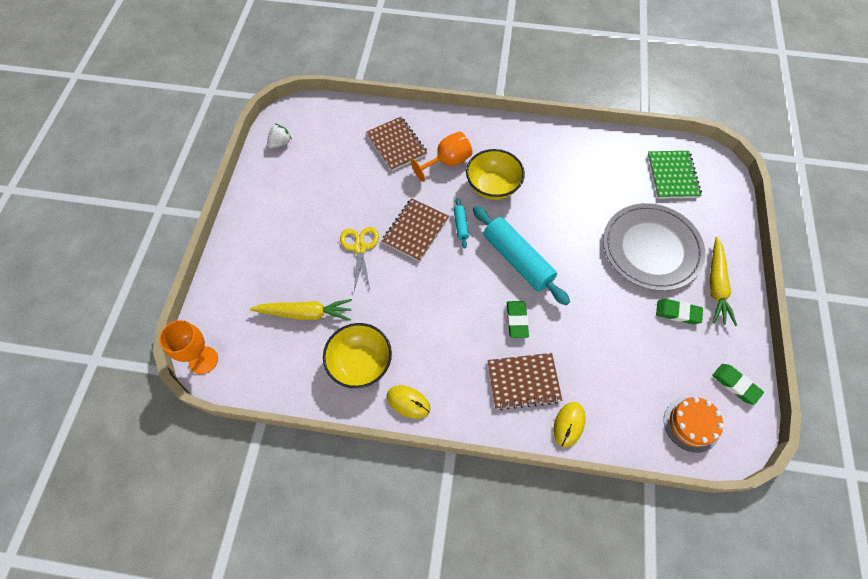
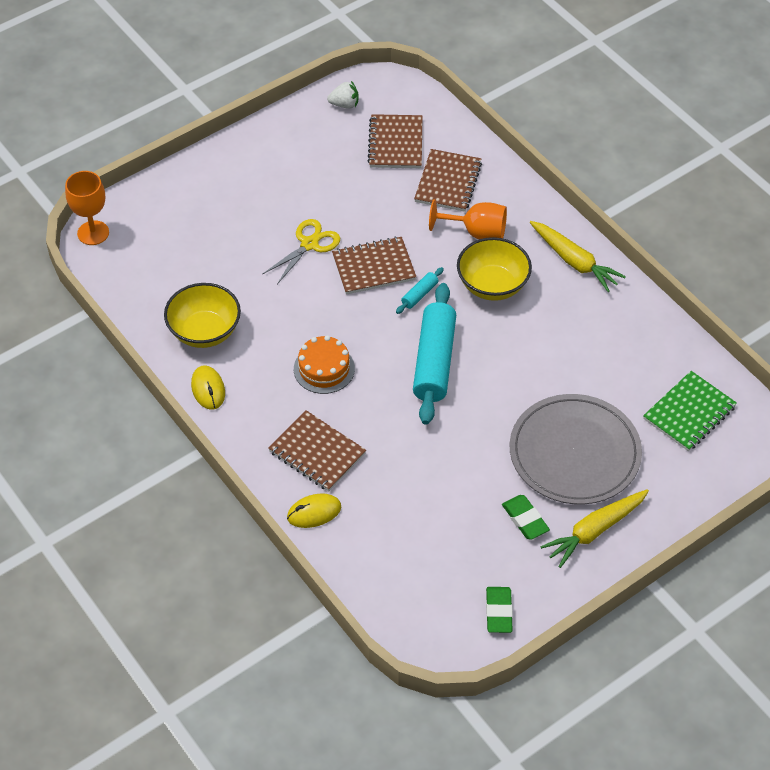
camera: 45 degrees right, 10 degrees down
yellow carrot [250,299,352,321] -> yellow carrot moved to [530,221,626,292]
green eraser [507,301,529,338] -> none
orange cake [664,397,724,453] -> orange cake moved to [294,335,355,394]
none -> brown notebook [368,114,423,168]

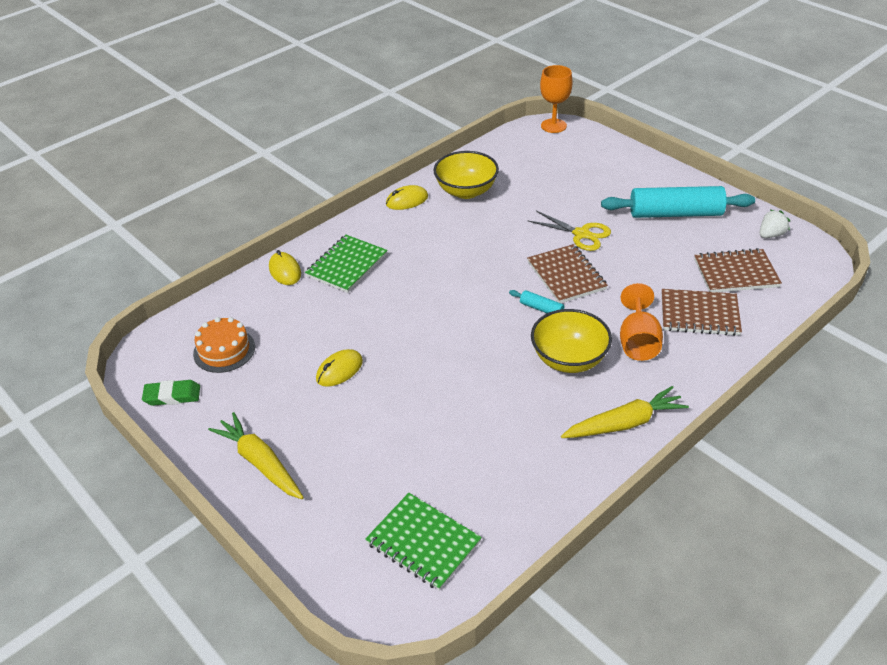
camera: 85 degrees right, 10 degrees down
brown notebook [268,410,366,491] -> green notebook [305,235,388,293]
orange cake [294,335,355,394] -> orange cake moved to [193,317,255,373]
white strawberry [327,81,359,109] -> white strawberry turned 120 degrees counterclockwise [760,210,790,238]
turquoise rolling pin [413,283,456,425] -> turquoise rolling pin moved to [601,186,755,218]
green eraser [502,495,550,540] -> none
grey plate [509,394,642,504] -> none
yellow carrot [530,221,626,292] -> yellow carrot turned 150 degrees counterclockwise [561,386,689,438]
none -> yellow mouse [316,349,363,387]

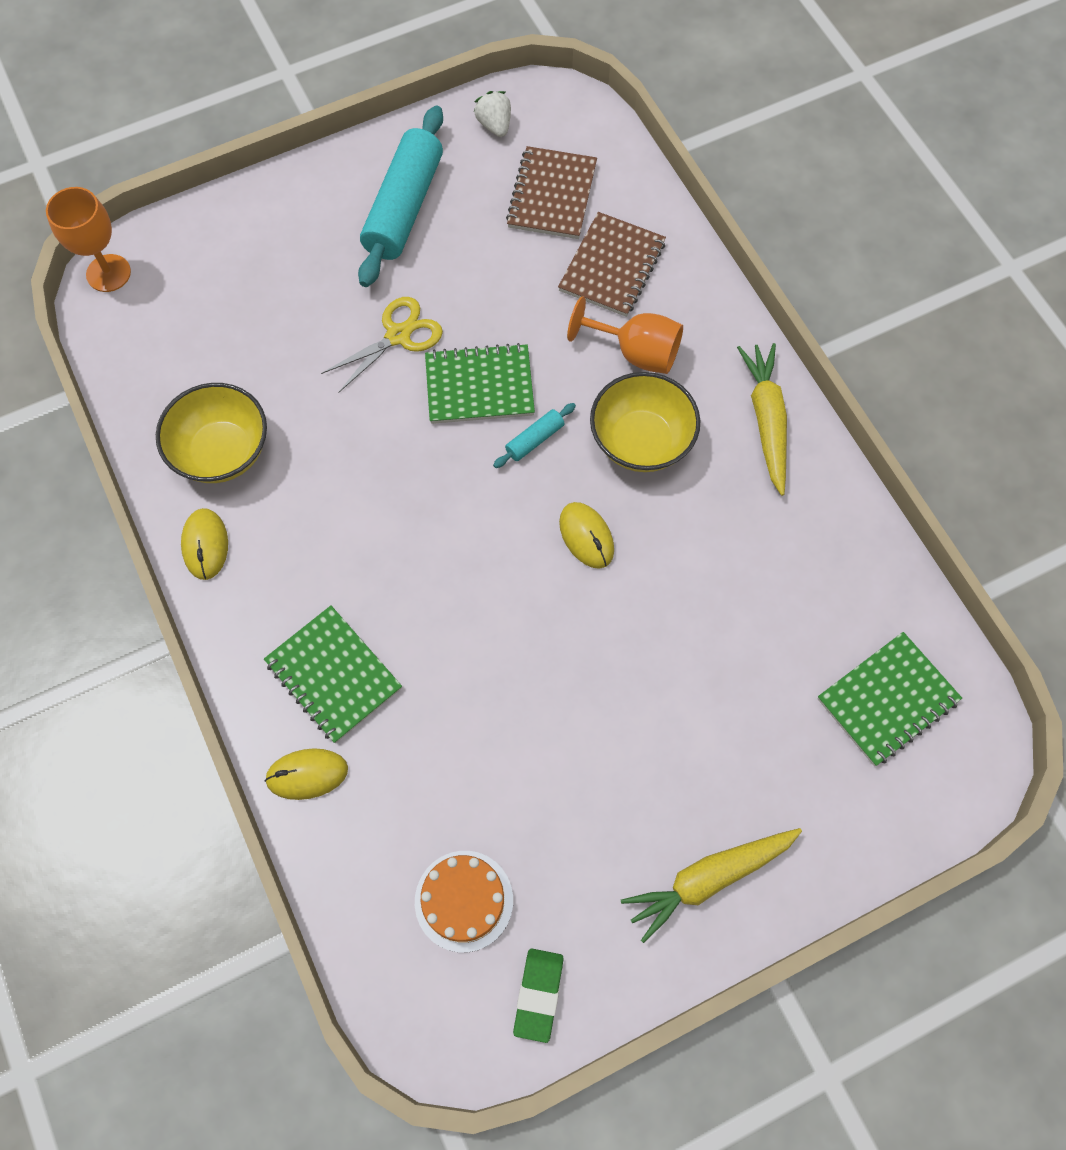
camera: 75 degrees left, 25 degrees up
yellow mouse [316,349,363,387] -> yellow mouse moved to [559,502,614,569]
brown notebook [527,244,608,303] -> green notebook [425,343,535,424]

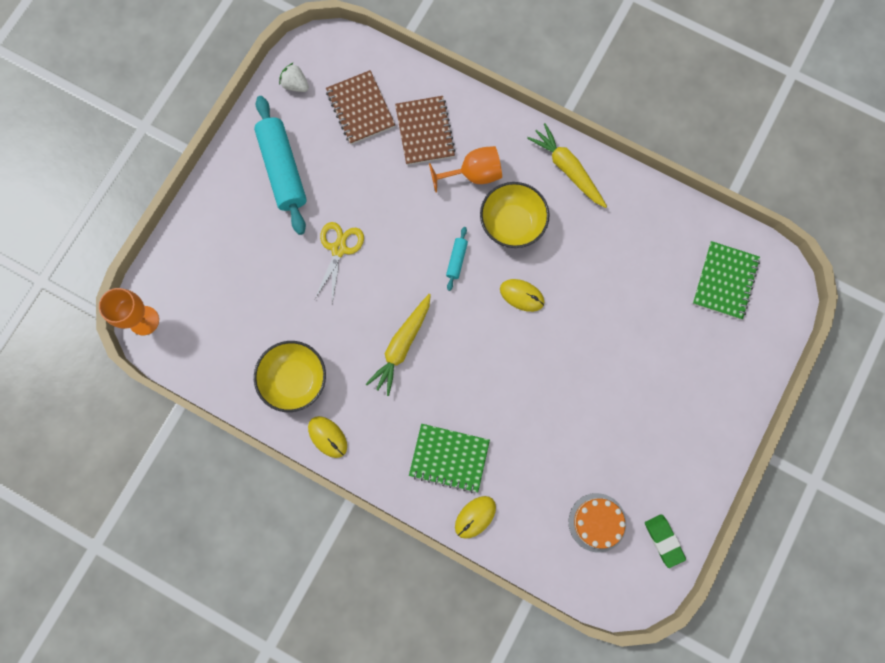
camera: 35 degrees left, 10 degrees up
green notebook [425,343,535,424] -> none
yellow carrot [621,828,802,943] -> yellow carrot moved to [366,294,431,396]

